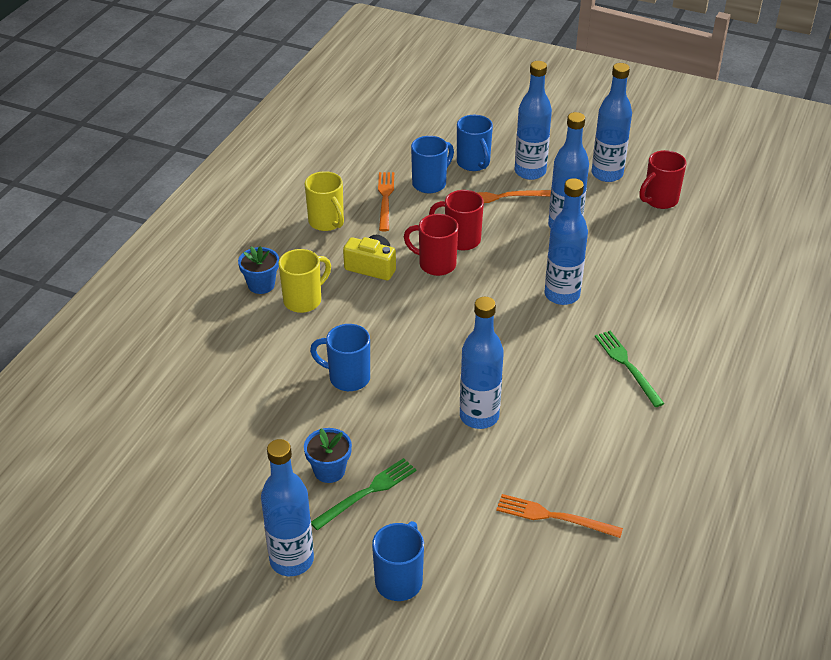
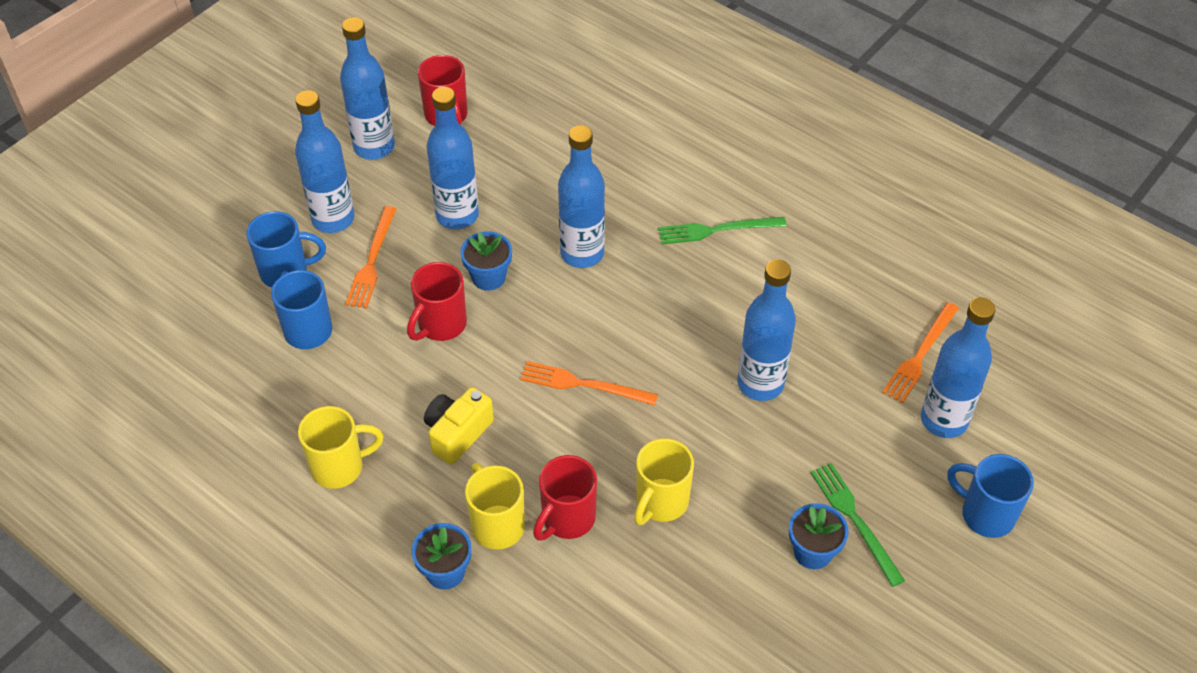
camera: 75 degrees left, 10 degrees up
blue bottle [261,439,314,576] -> blue bottle moved to [921,297,996,438]
blue mug [310,324,370,391] -> yellow mug [634,438,694,525]
orange fork [378,172,394,231] -> orange fork moved to [520,361,658,406]
red mug [404,214,458,276] -> red mug moved to [533,455,597,541]
none -> blue flower pot [460,231,512,291]

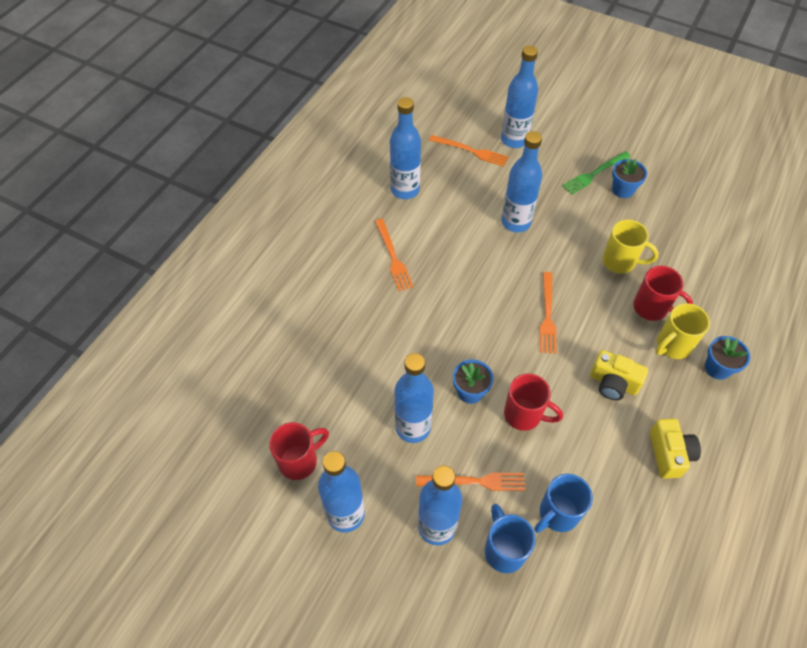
camera: 100 degrees left, 5 degrees up
yellow mug [298,406,384,489] -> yellow camera [650,419,701,479]
blue bottle [558,125,605,268] -> blue bottle moved to [390,97,421,199]
green fork [658,217,787,245] -> orange fork [375,219,413,291]
blue mug [947,454,1034,538] -> none

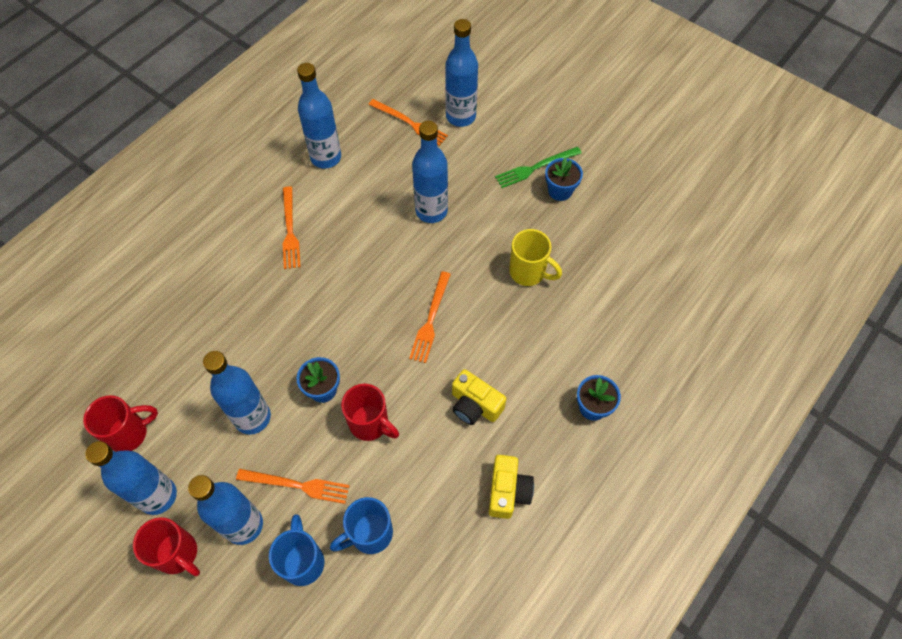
camera: 10 degrees right, 5 degrees up
red mug [633,266,693,321] -> red mug moved to [133,517,200,576]
yellow mug [655,303,710,359] -> none

